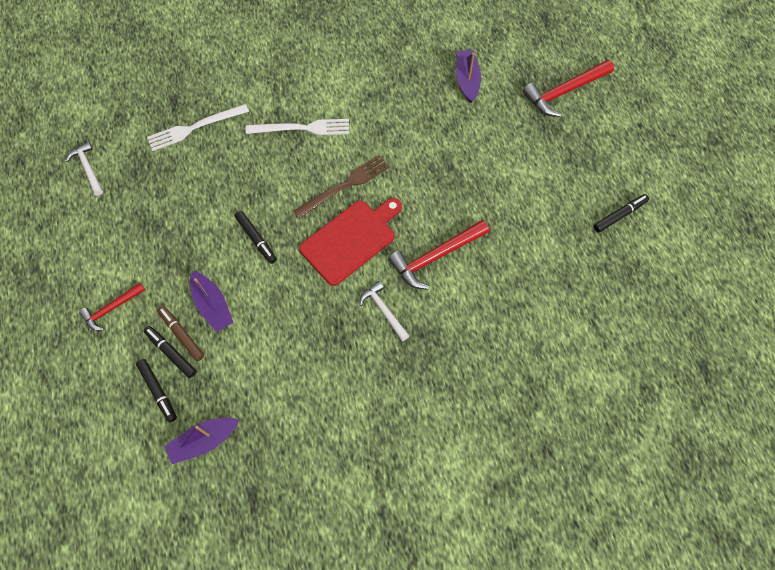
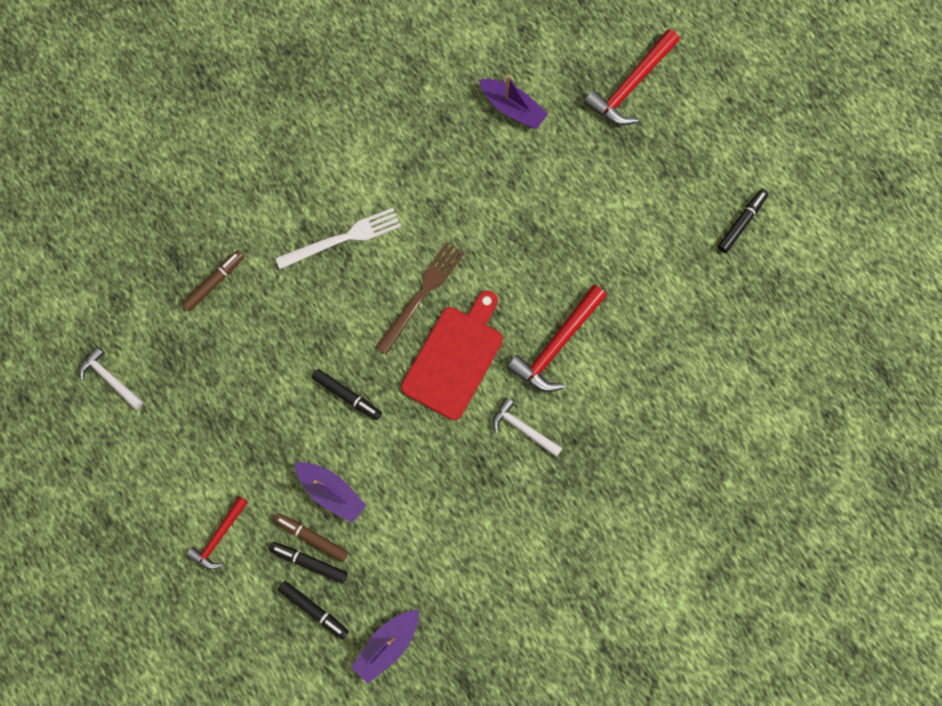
camera: 20 degrees left, 10 degrees up
white fork [147,104,249,151] -> brown marker [182,250,245,311]
purple boat [456,50,481,103] -> purple boat turned 150 degrees clockwise [479,75,548,129]

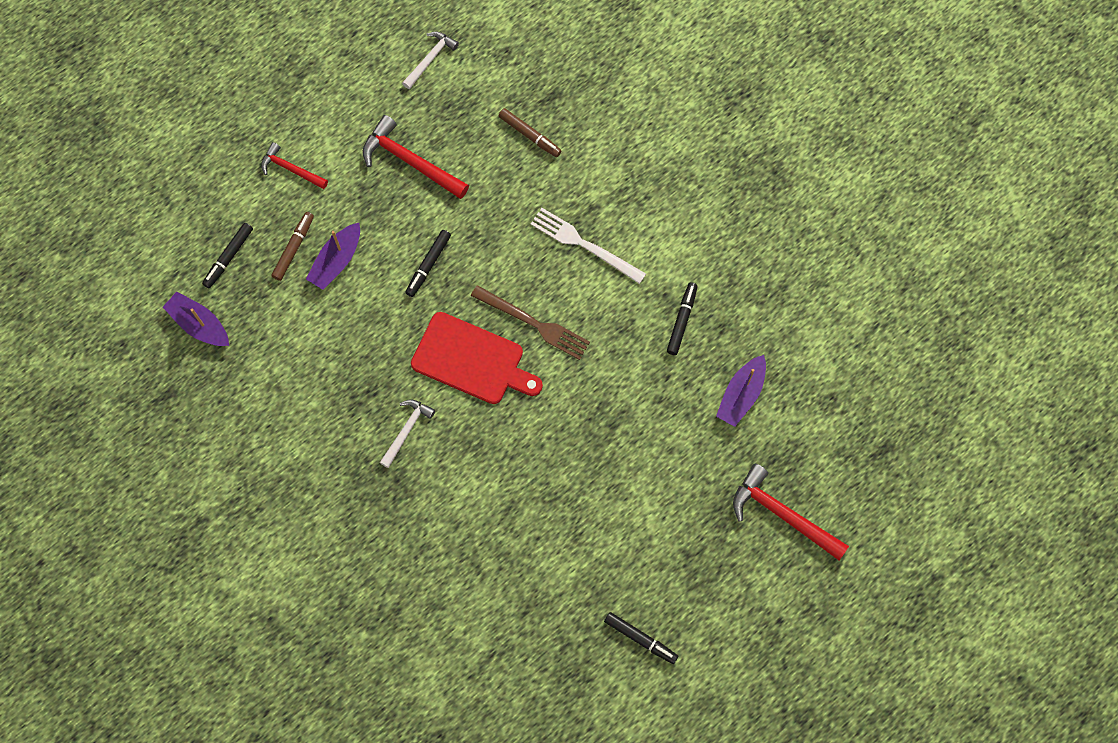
camera: 85 degrees right, 5 degrees down
black marker [269,542,348,584] -> black marker moved to [667,282,698,355]
white fork [275,208,401,269] -> white fork turned 150 degrees clockwise [531,208,646,284]
red hammer [507,285,607,392] -> red hammer moved to [363,115,469,199]

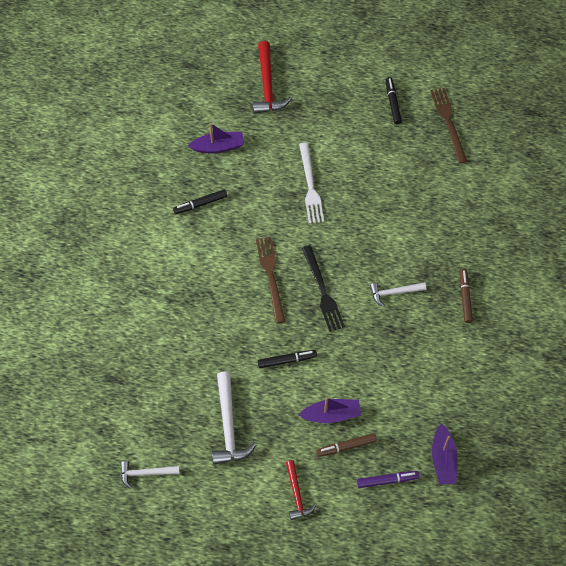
camera: 130 degrees left, 10 degrees down
black marker [202,223,253,288] -> purple marker [357,471,419,488]
red hammer [363,115,469,199] -> white hammer [212,372,256,465]
red cutting board [411,312,543,404] -> black fork [302,245,345,332]
brown marker [499,108,562,157] -> brown marker moved to [459,269,473,323]
white fork [531,208,646,284] -> white fork moved to [299,142,324,224]
none -> brown fork [430,88,467,164]

